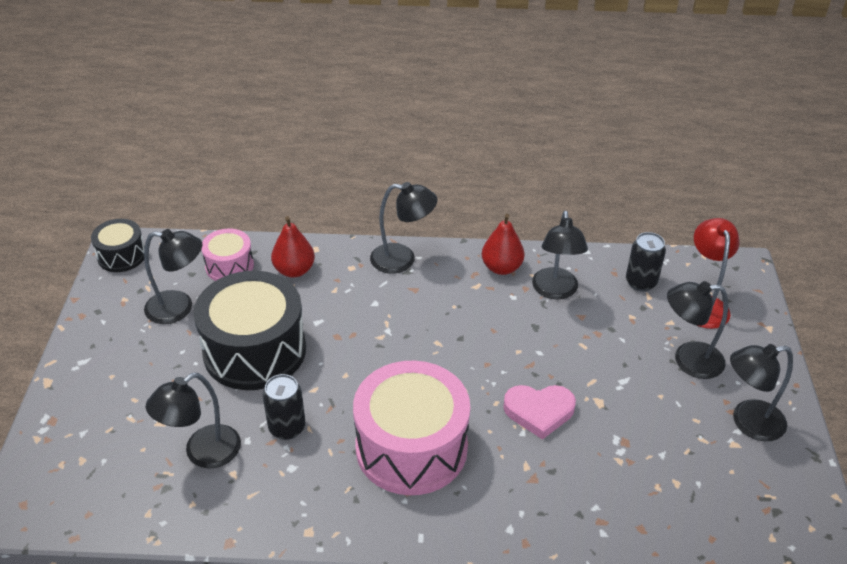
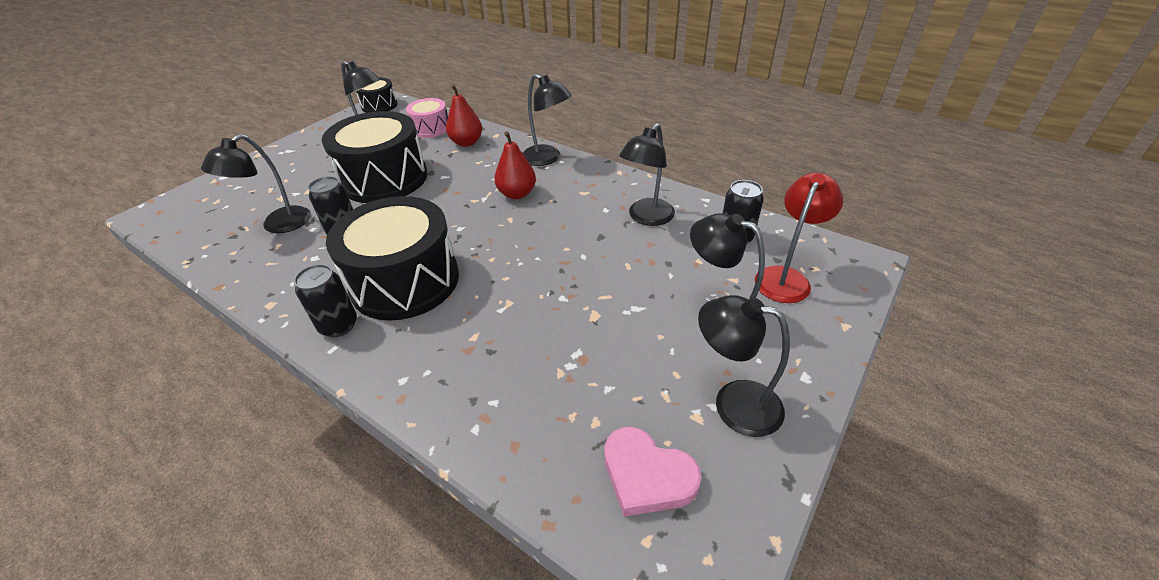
camera: 35 degrees right, 0 degrees up
black lamp [146,373,241,468] -> black lamp turned 45 degrees counterclockwise [201,134,311,233]
pink drum [353,361,470,495] -> black drum [326,196,459,321]
red pear [482,214,525,275] -> red pear moved to [494,131,536,199]
pink heart [503,385,576,440] -> pink heart moved to [604,427,702,517]
none -> black can [294,264,357,337]

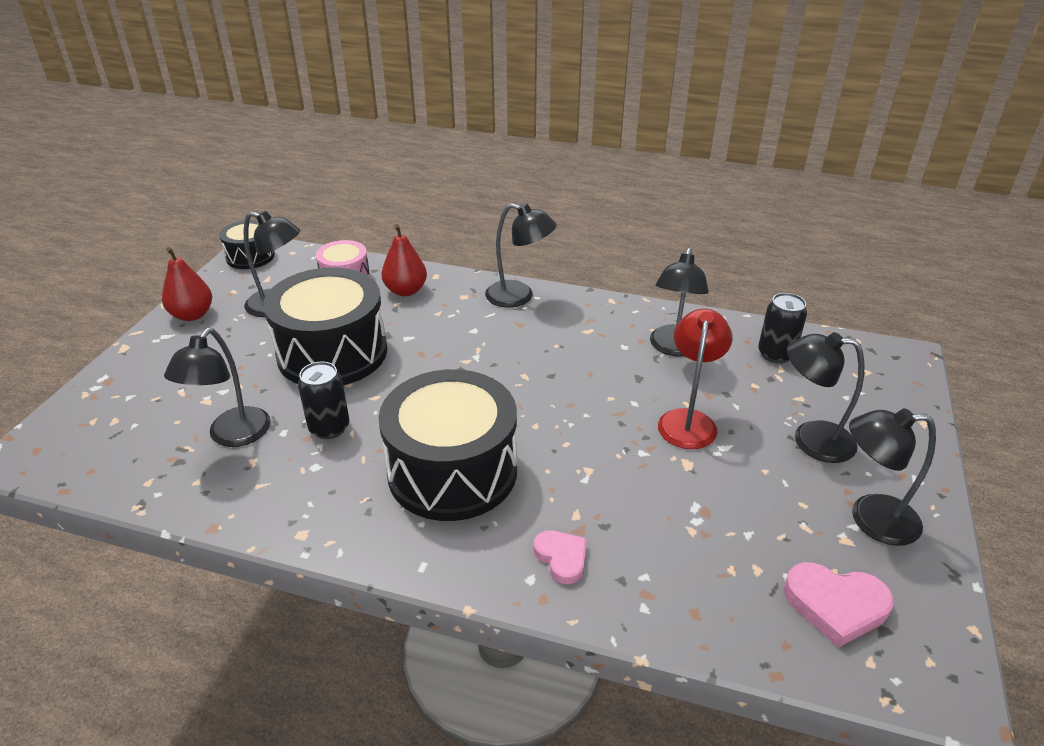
camera: 20 degrees left, 5 degrees down
black can [294,264,357,337] -> none
red pear [494,131,536,199] -> red pear moved to [162,247,212,321]
red lamp [755,173,843,303] -> red lamp moved to [658,309,732,449]
none -> pink heart [534,530,587,584]

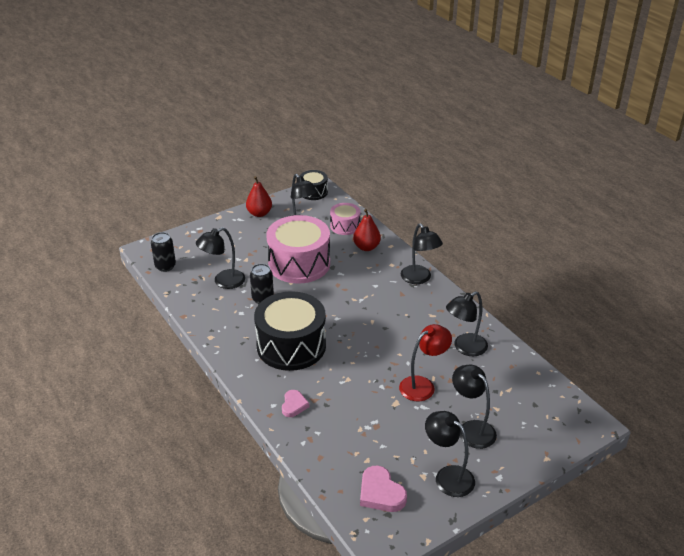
camera: 40 degrees right, 0 degrees up
black drum [263,268,387,385] -> pink drum [267,215,330,284]
black can [758,293,807,364] -> black can moved to [151,232,176,272]

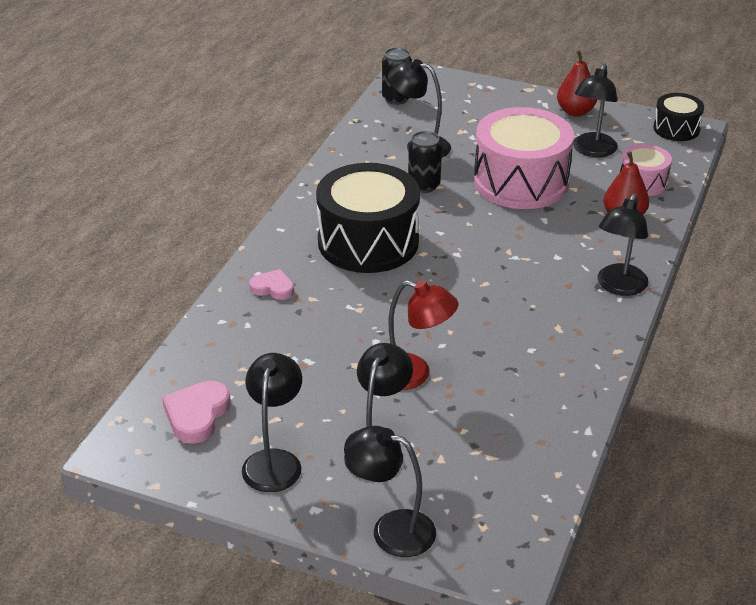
camera: 55 degrees right, 0 degrees up
pink heart [282,390,309,417] -> pink heart turned 135 degrees counterclockwise [249,269,294,300]
black lamp [446,291,488,356] -> black lamp moved to [344,426,436,557]

